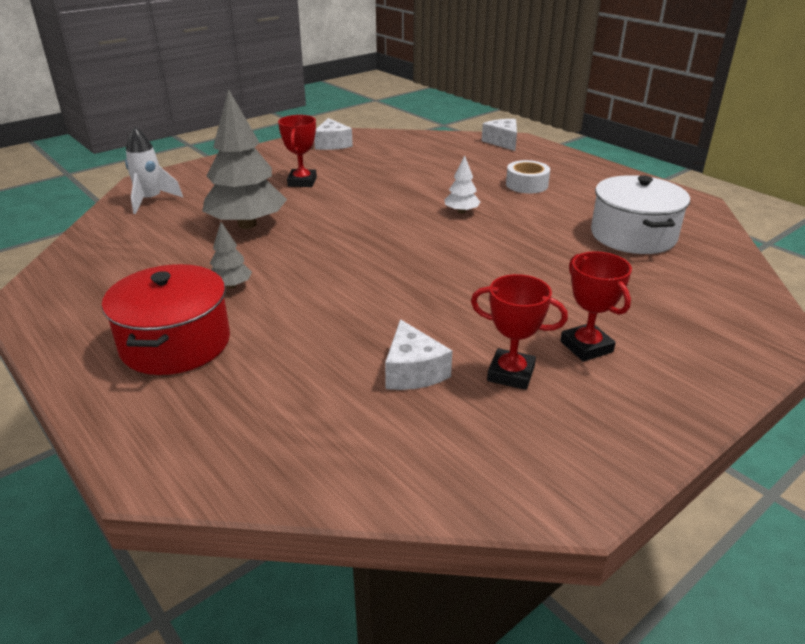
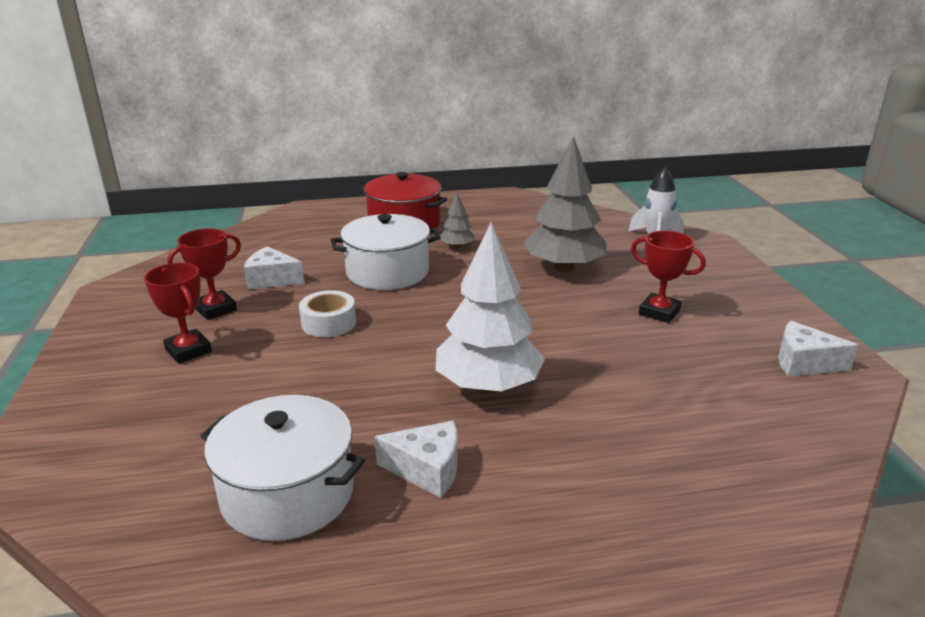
camera: 120 degrees right, 5 degrees down
white tree [444,155,480,214] -> white tree [436,222,545,393], size x2.19
white cheese [482,119,517,151] -> white cheese moved to [375,421,458,498]
white tape [506,160,550,193] -> white tape moved to [299,290,356,337]
red trophy [560,251,632,362] -> red trophy turned 45 degrees clockwise [144,263,212,364]
none -> white pot [331,214,441,290]

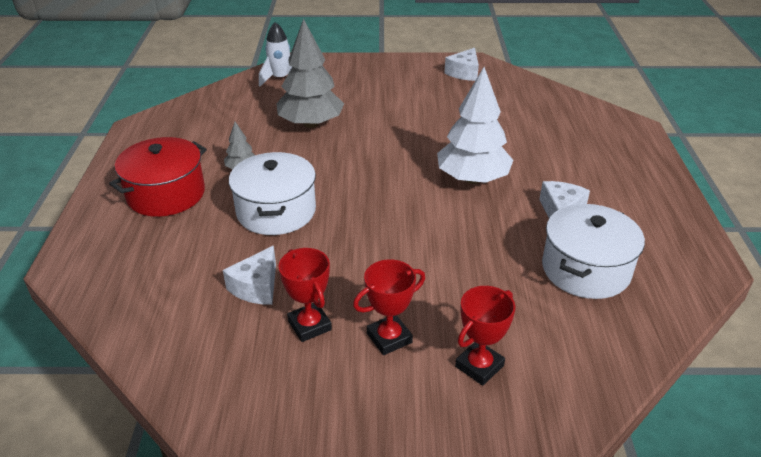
camera: 80 degrees left, 10 degrees up
white tape [299,290,356,337] -> none
red trophy [631,230,706,323] -> red trophy moved to [455,286,515,386]

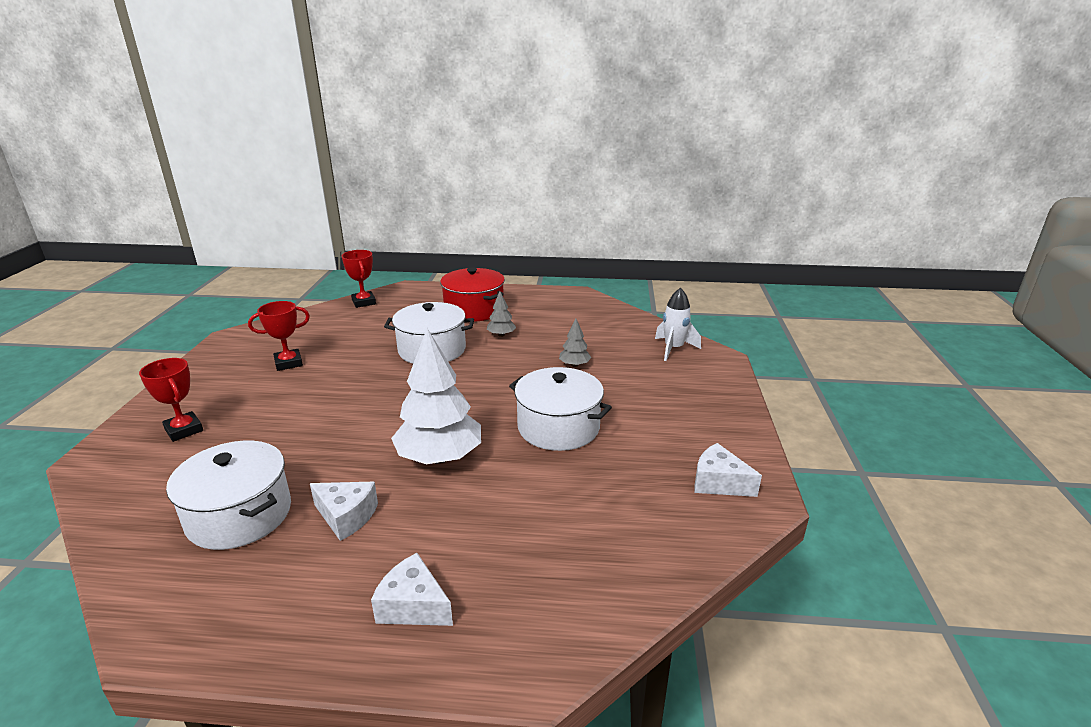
camera: 95 degrees right, 10 degrees down
white cheese [223,246,276,305] -> white cheese moved to [371,553,453,626]
grey tree [276,19,344,128] -> grey tree [559,318,591,367], size x0.46
red trophy [353,259,425,355] -> red trophy moved to [342,250,376,308]
none -> white pot [509,367,612,451]

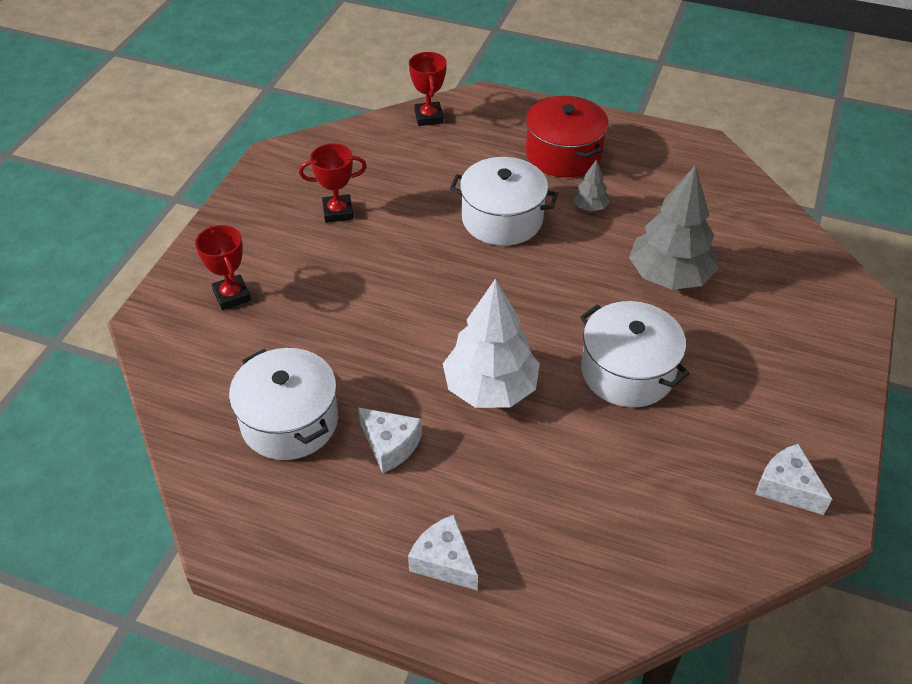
camera: 15 degrees right, 20 degrees up
grey tree [559,318,591,367] -> grey tree [629,165,718,290], size x2.19
white rocket [655,287,701,361] -> none

